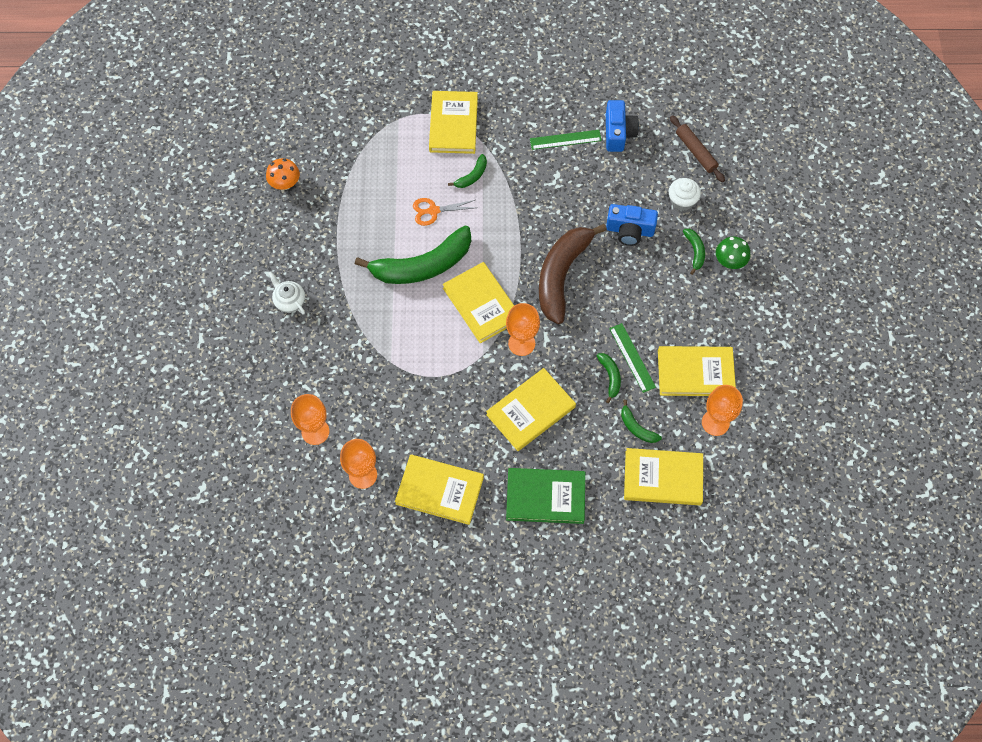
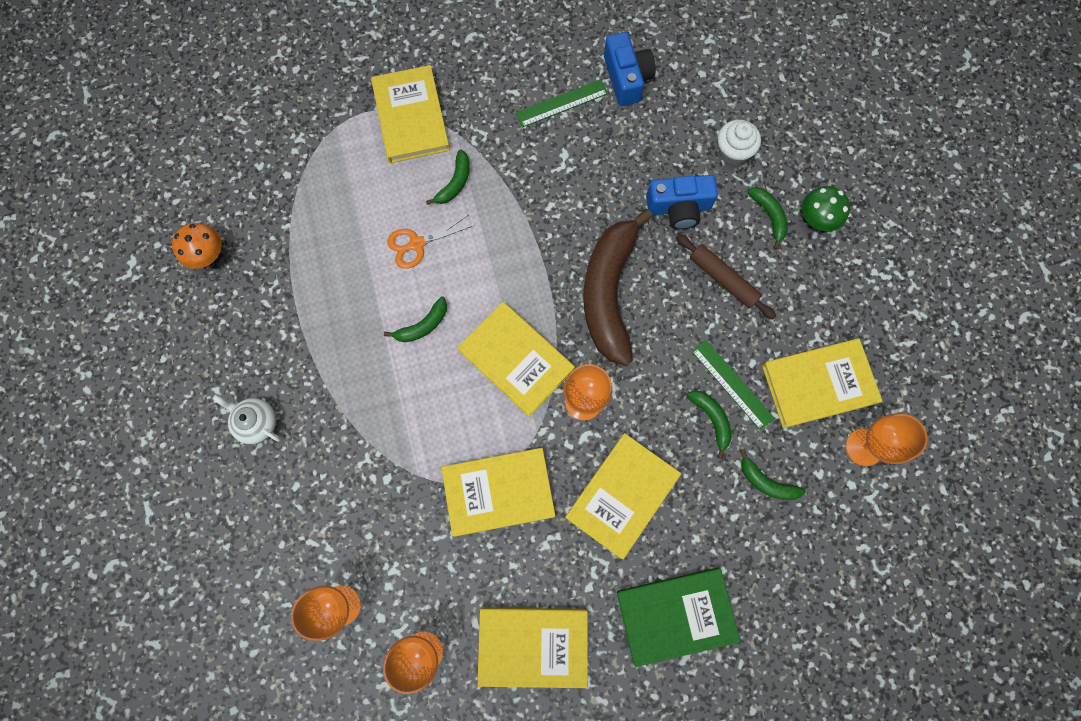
camera: 15 degrees left, 10 degrees up
green banana [355,226,471,284] -> green banana [384,296,447,342], size x0.43
yellow book [624,448,703,505] -> yellow book moved to [441,448,556,537]
brown rolling pin [670,115,725,182] -> brown rolling pin moved to [676,234,776,319]

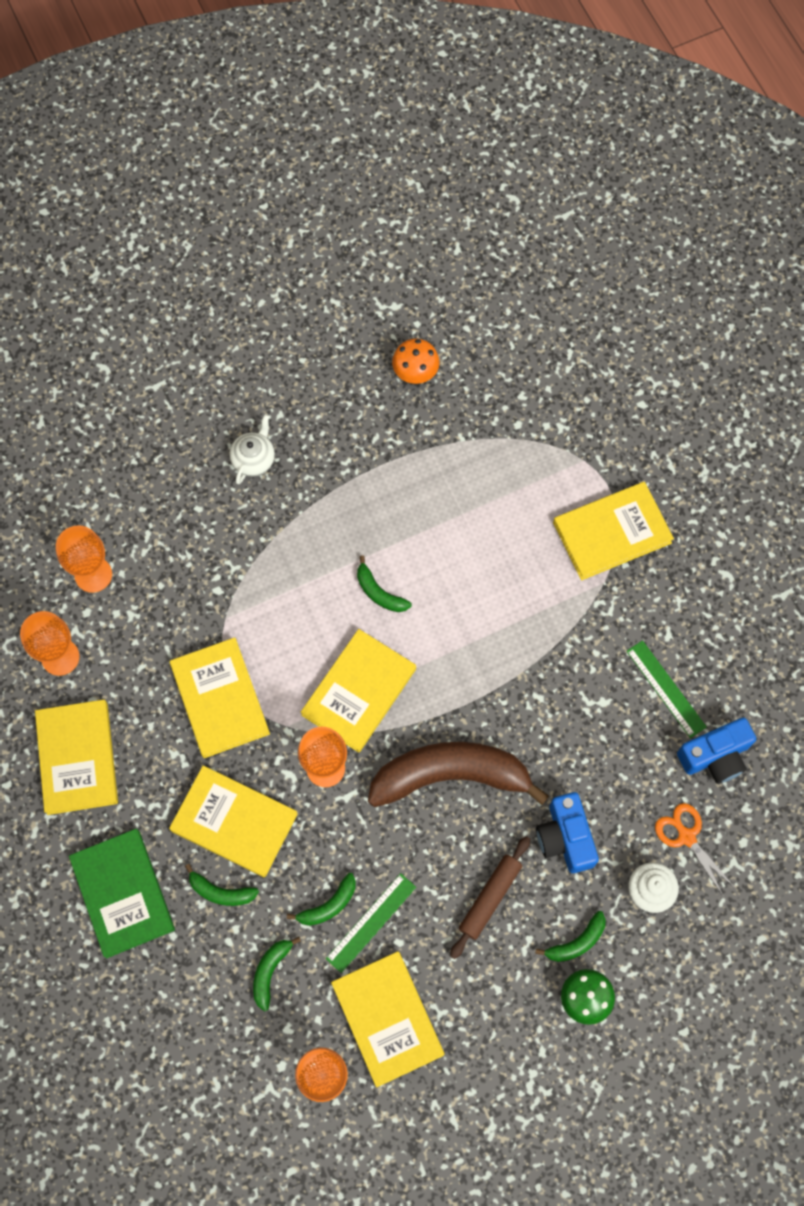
camera: 80 degrees right, 5 degrees down
orange scissors [387,215,474,269] -> orange scissors moved to [655,803,735,895]
green banana [426,150,470,205] -> green banana moved to [185,864,259,906]

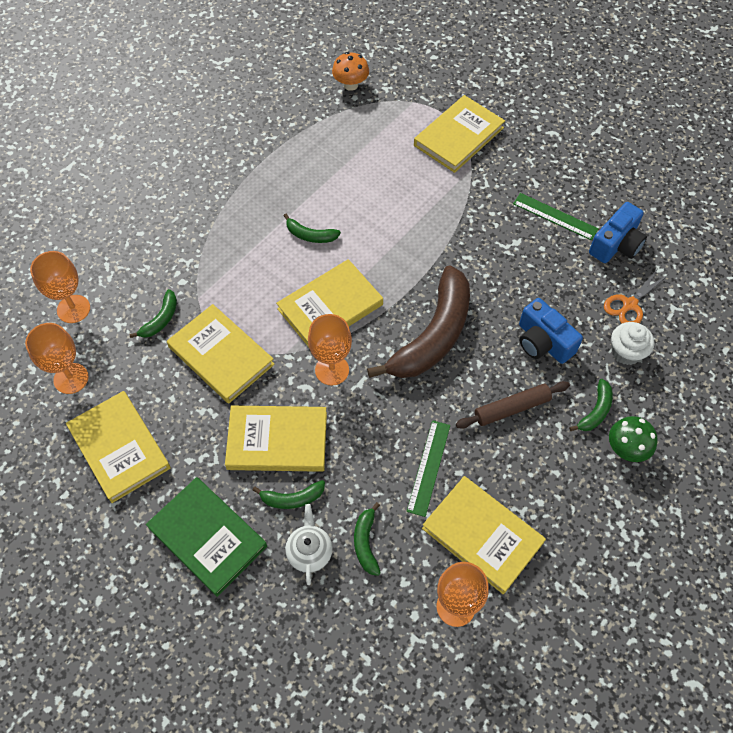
camera: 25 degrees left, 10 degrees down
white teapot [230,414,275,485] -> white teapot moved to [285,504,333,585]
green banana [287,873,356,926] -> green banana moved to [129,289,177,338]
yellow book [301,629,416,752] -> yellow book turned 45 degrees clockwise [276,259,383,347]
brown banana [368,742,549,807] -> brown banana turned 150 degrees clockwise [367,265,470,378]
orange mushroom [392,339,440,384] -> orange mushroom moved to [332,52,369,91]
brown rolling pin [450,836,530,959] -> brown rolling pin turned 60 degrees clockwise [456,381,570,429]
orange scissors [655,803,735,895] -> orange scissors turned 75 degrees counterclockwise [604,269,669,324]

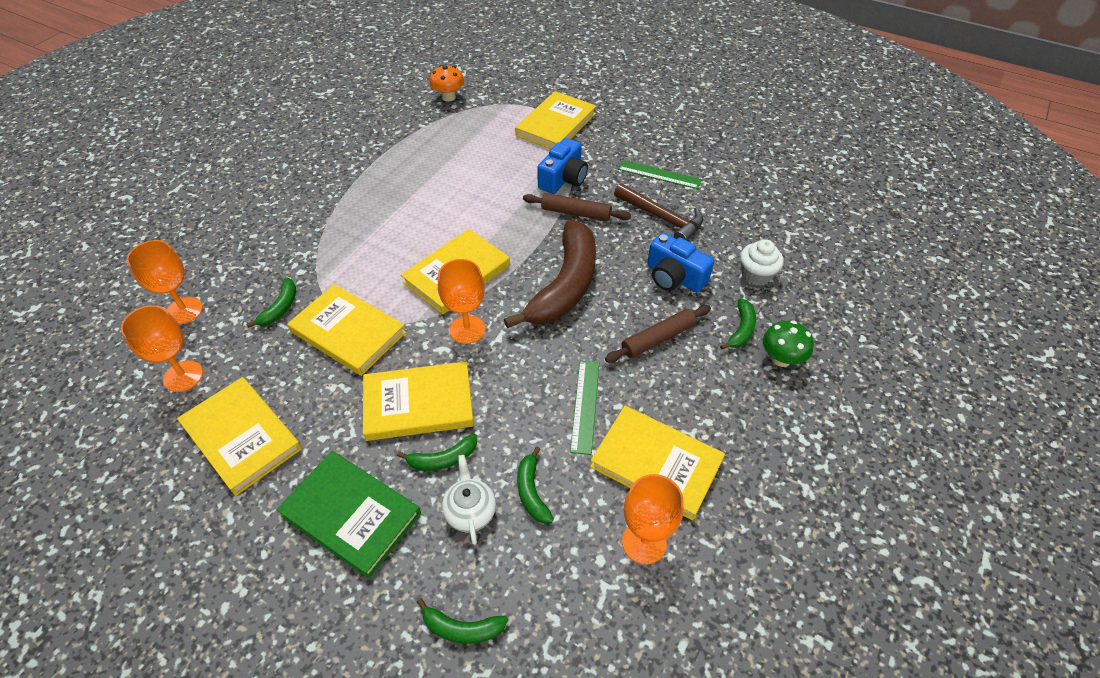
camera: 10 degrees left, 10 degrees down
green banana [283,214,341,243] -> green banana moved to [417,598,508,644]
blue camera [589,202,647,263] -> blue camera moved to [537,138,588,194]
orange scissors [604,269,669,324] -> none
none -> brown rolling pin [523,193,631,221]
none -> brown hammer [614,183,703,241]

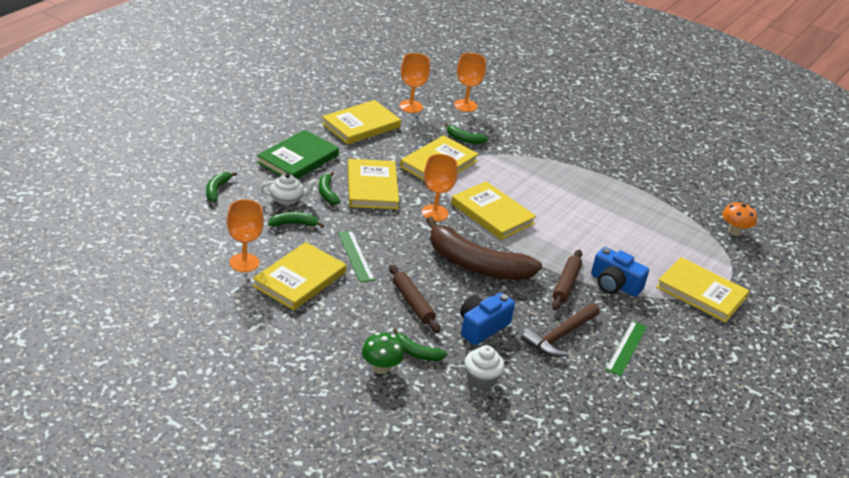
camera: 90 degrees right, 15 degrees down
green ruler [570,361,599,455] -> green ruler turned 60 degrees clockwise [338,231,375,282]

